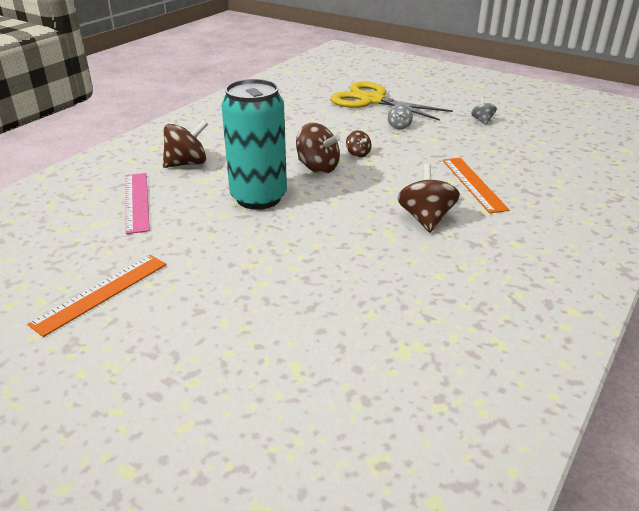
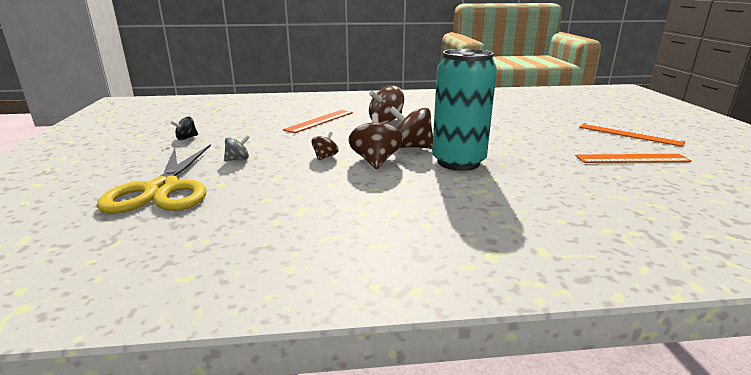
camera: 130 degrees left, 10 degrees down
pink ruler [126,173,150,234] -> none
brown spinning top [163,120,208,168] -> brown spinning top moved to [389,106,433,149]
grey spinning top [471,98,497,125] -> black spinning top [170,117,198,140]
none -> orange ruler [579,123,685,147]

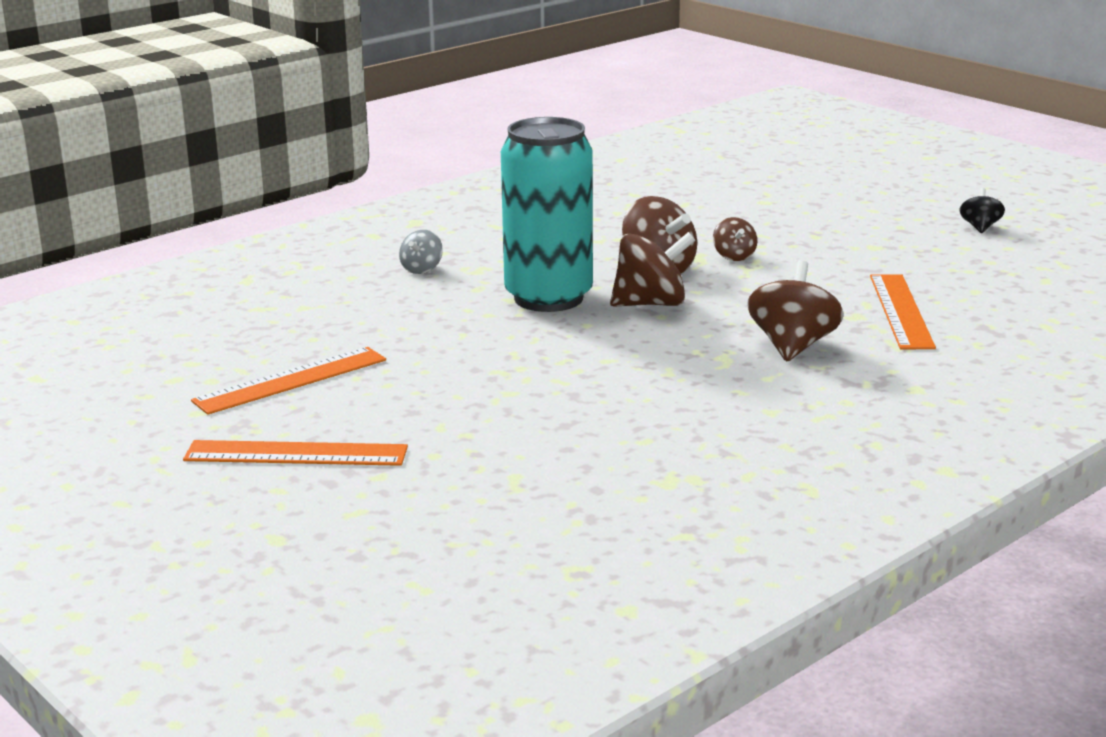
camera: 145 degrees right, 0 degrees up
yellow scissors [96,144,211,214] -> none
grey spinning top [224,135,250,161] -> grey spinning top moved to [399,230,443,274]

